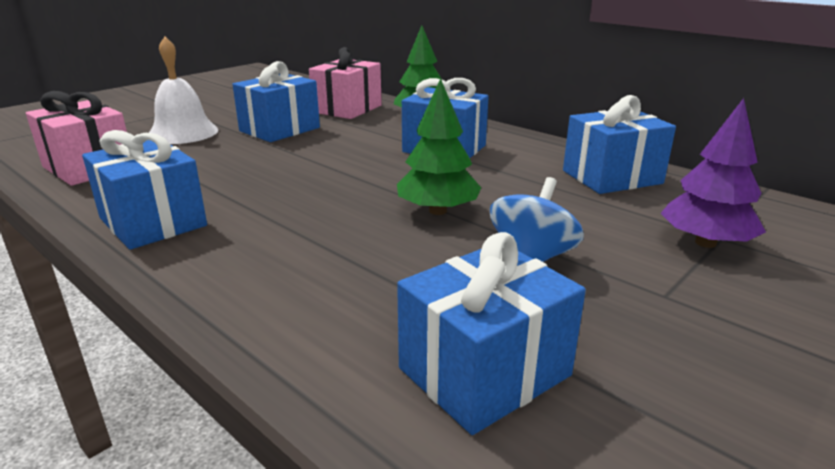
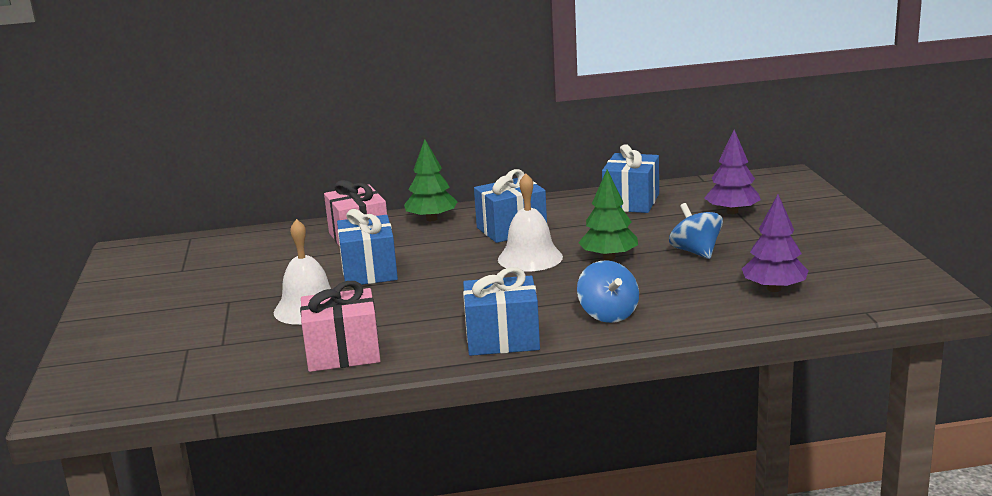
camera: 50 degrees left, 5 degrees down
blue gift [397,232,586,435] -> purple tree [742,194,808,292]
none -> white bell [498,173,563,272]
none -> blue spinning top [577,260,639,323]

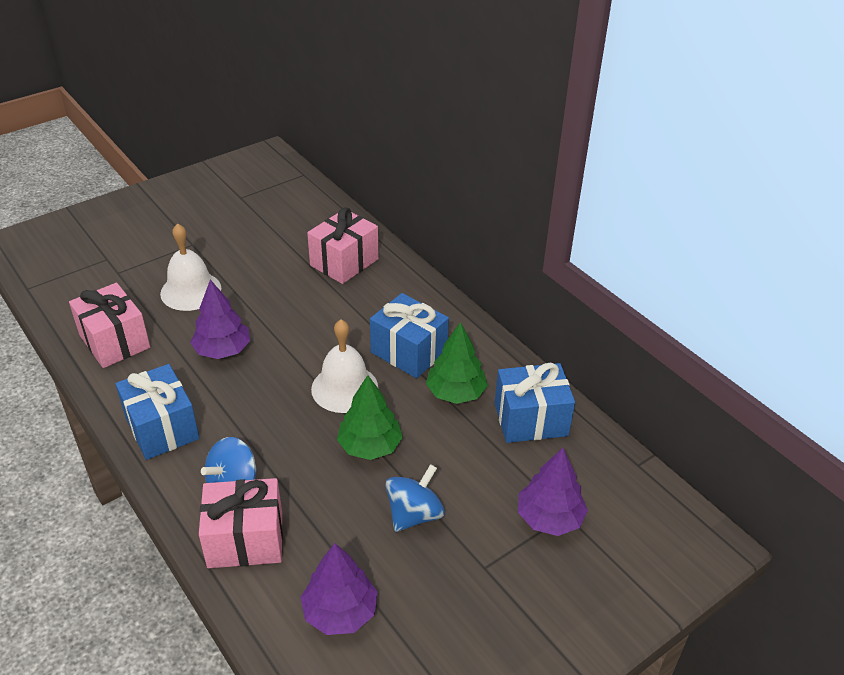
camera: 60 degrees right, 20 degrees up
blue gift [337,209,398,287] -> none
green tree [404,139,458,221] -> green tree moved to [426,322,488,404]
none -> purple tree [190,280,250,359]
none -> pink gift [199,478,283,568]

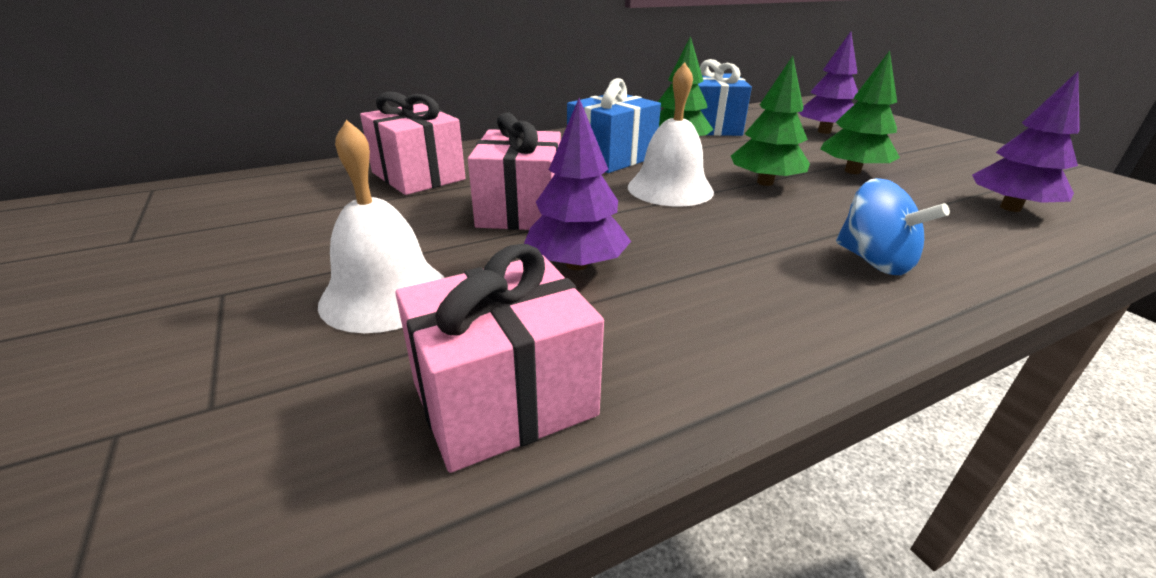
camera: 80 degrees left, 10 degrees down
blue gift [115,364,199,460] -> none
pink gift [199,478,283,568] -> pink gift moved to [468,113,561,230]
blue spinning top [385,464,445,532] -> green tree [821,51,900,174]

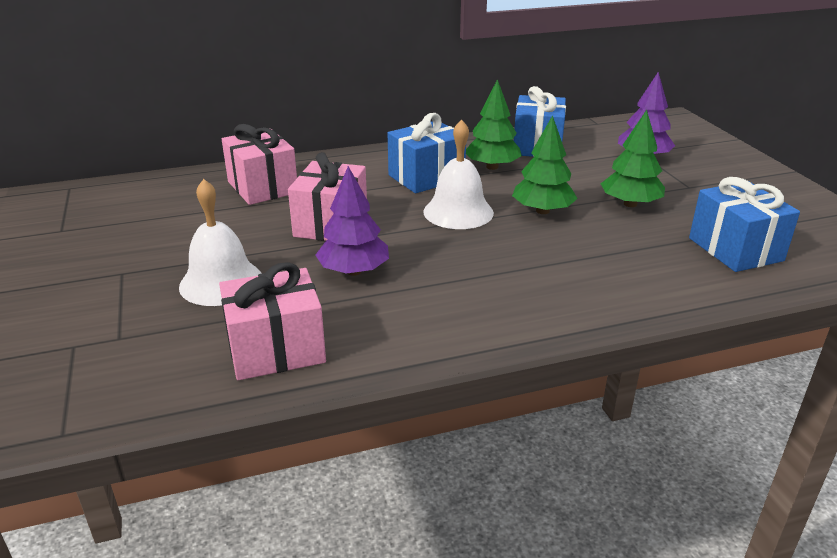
camera: 10 degrees right, 0 degrees up
blue spinning top [836,178,950,275] -> none
purple tree [972,71,1080,212] -> blue gift [689,177,800,272]

